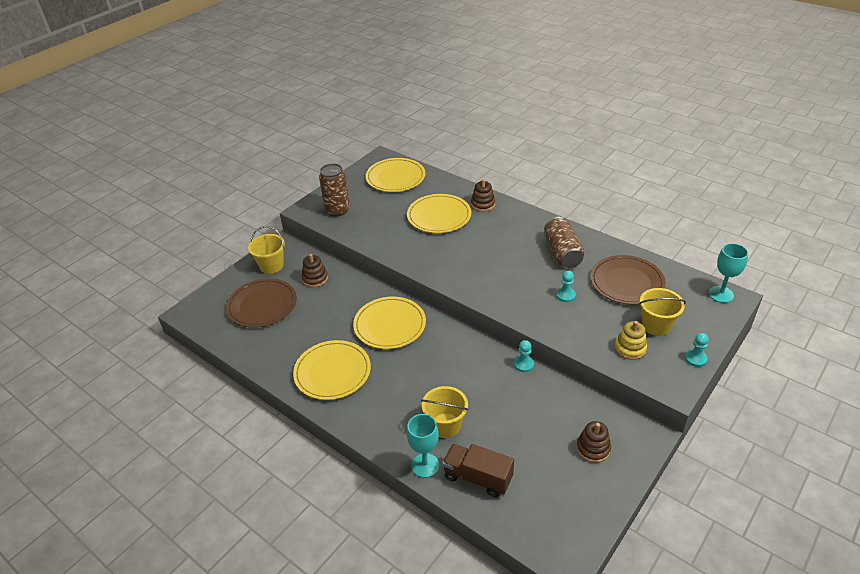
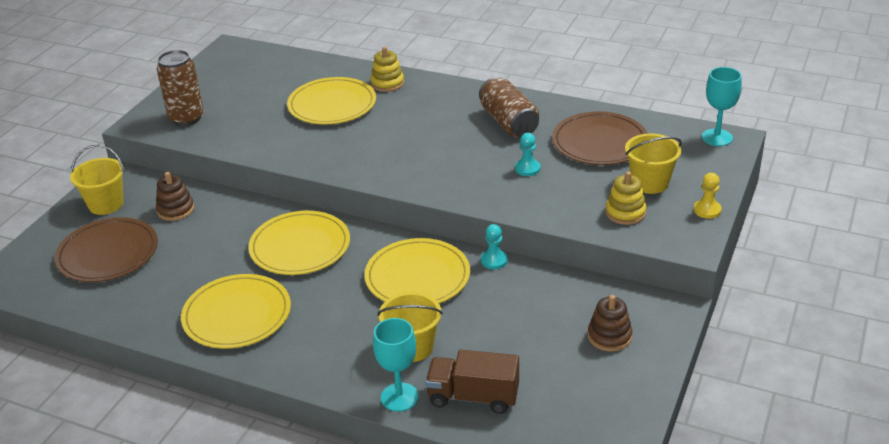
camera: 15 degrees left, 5 degrees down
yellow plate [366,158,425,192] -> yellow plate moved to [364,238,470,303]
brown stacking toy [471,179,495,212] -> yellow stacking toy [370,47,404,92]
turquoise pawn [685,333,709,367] -> yellow pawn [694,173,722,219]

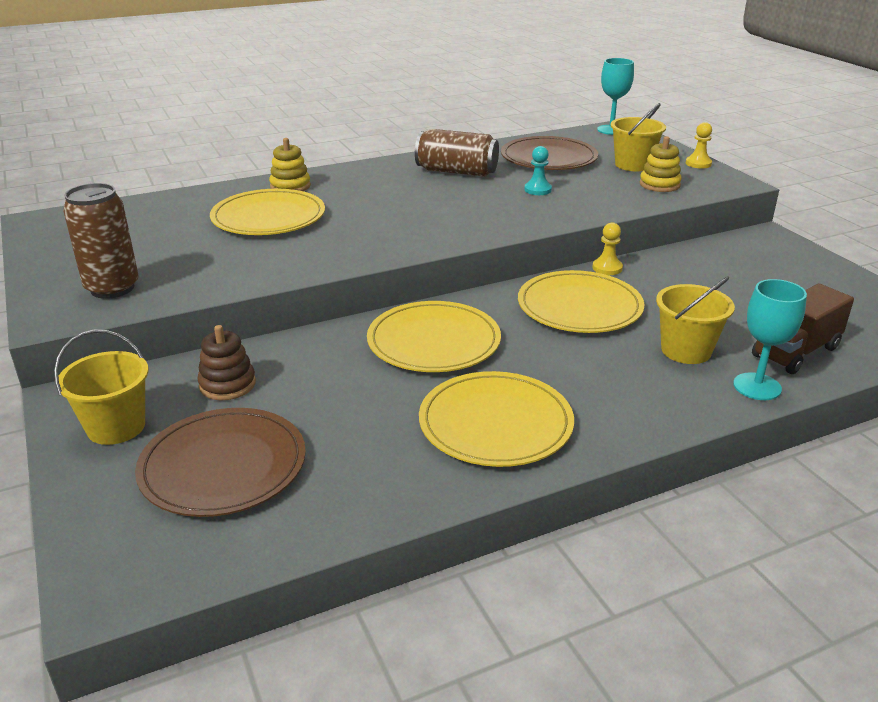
camera: 50 degrees left, 5 degrees down
turquoise pawn [481,224,508,269] -> yellow pawn [592,222,623,275]
brown stacking toy [588,295,632,351] -> none

